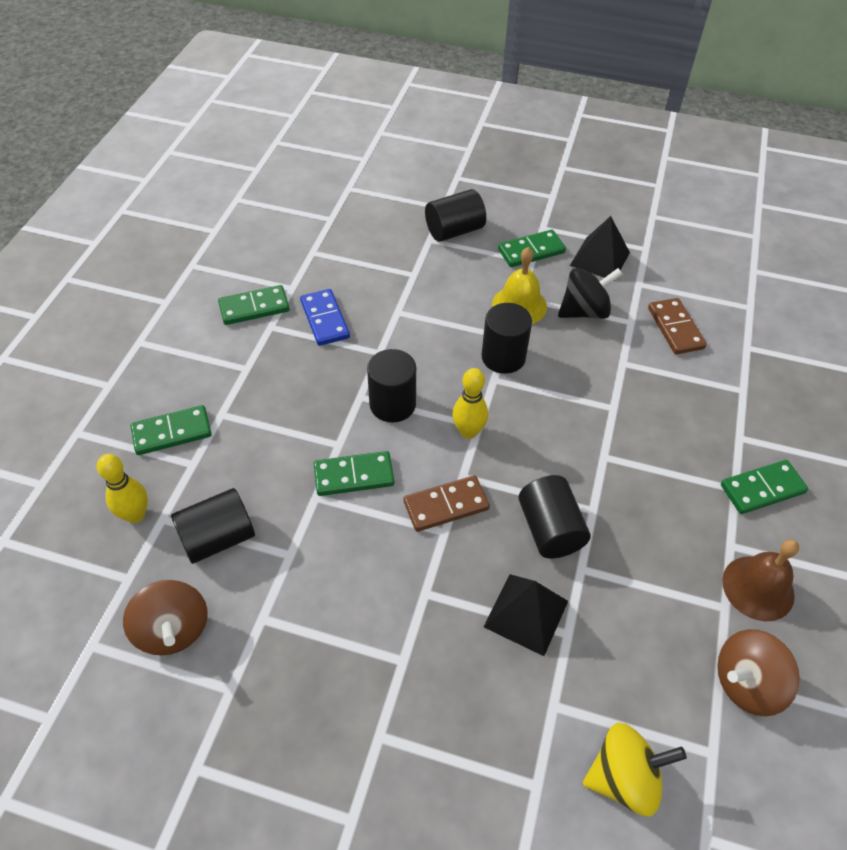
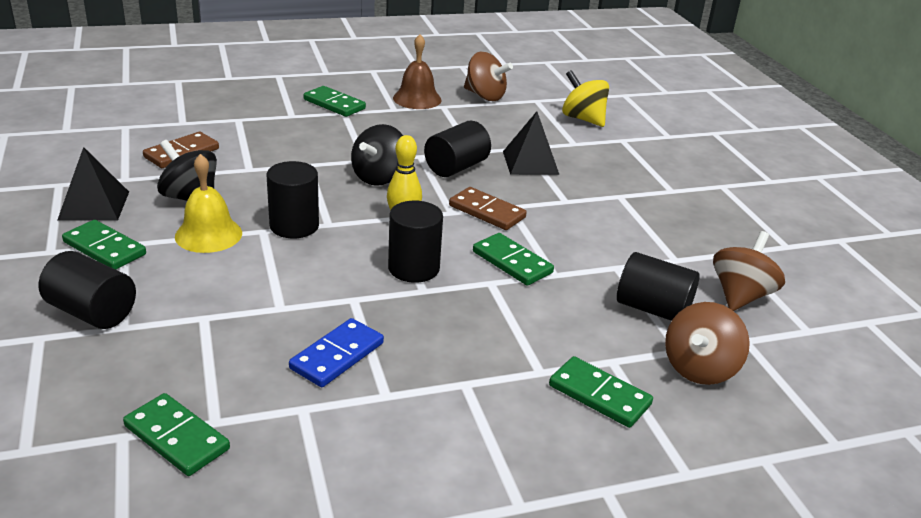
camera: 125 degrees left, 20 degrees down
yellow bowling pin [97,454,148,523] -> brown spinning top [665,302,750,385]
green domino [218,285,290,325] -> green domino moved to [123,393,230,476]
none -> black spinning top [351,124,403,186]

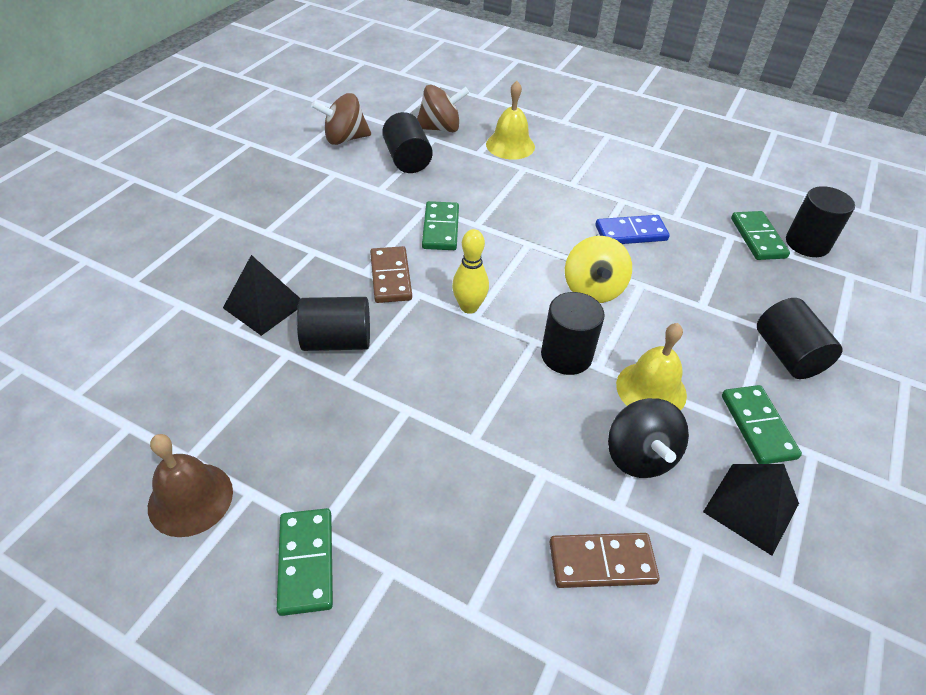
camera: 135 degrees left, 15 degrees up
black spinning top [351,124,403,186] -> none
black cylinder [388,201,443,283] -> black cylinder moved to [786,186,855,257]
brown spinning top [464,52,513,101] -> none
green domino [549,356,653,428] -> yellow bell [486,81,535,160]
yellow spinning top [562,70,609,127] -> yellow spinning top moved to [565,236,632,303]

